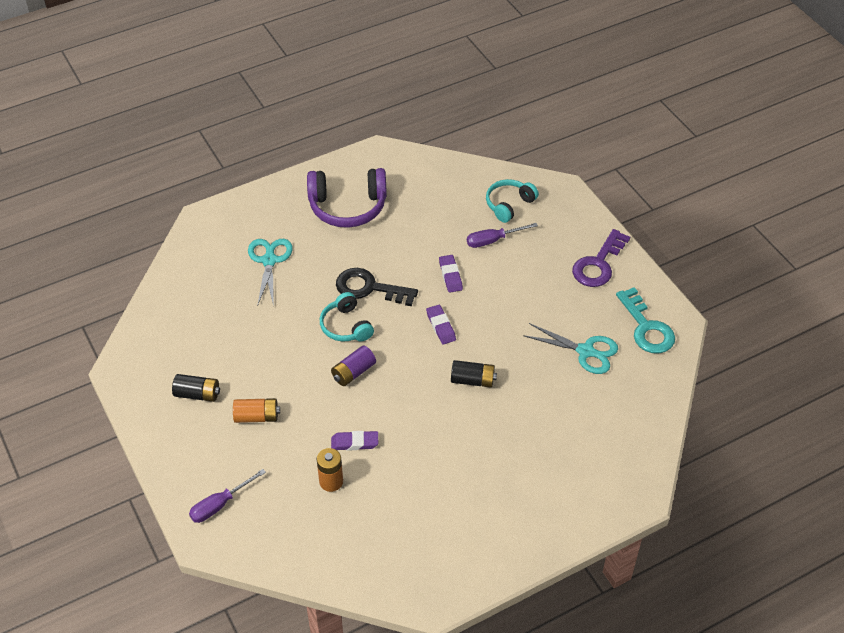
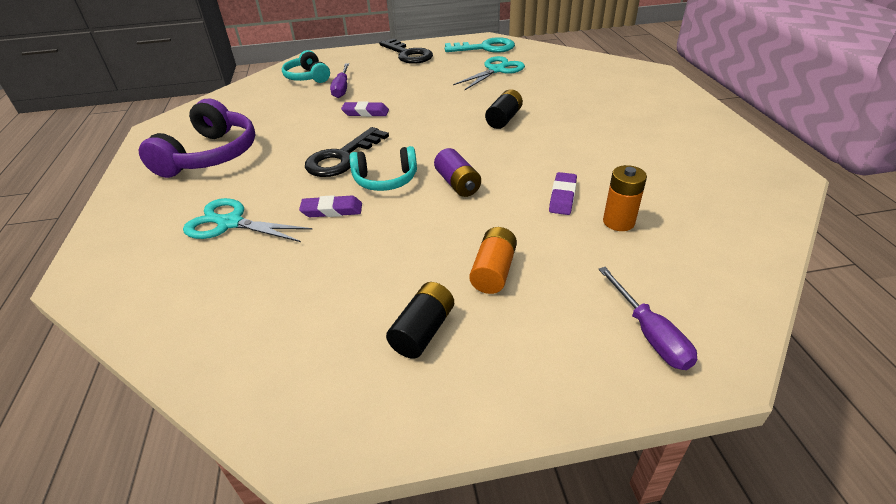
camera: 70 degrees left, 10 degrees down
purple eraser [426,305,456,345] -> purple eraser moved to [299,195,362,217]
purple key [572,229,630,287] -> black key [379,38,433,64]

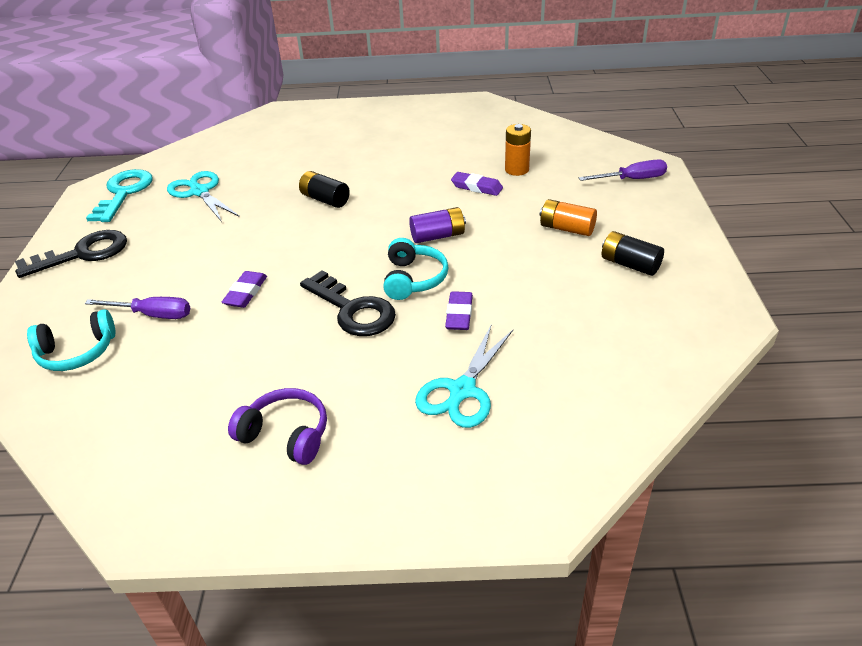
camera: 80 degrees left, 0 degrees up
purple headphones [138,99,255,178] -> purple headphones [228,388,327,465], size x0.61

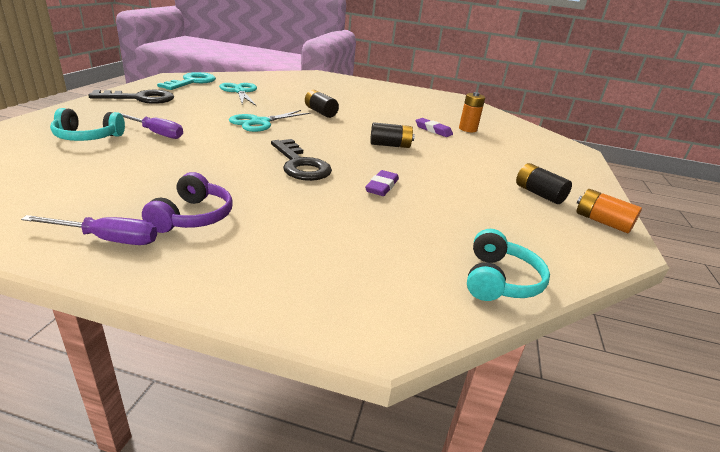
camera: 10 degrees right, 10 degrees down
purple eraser [222,271,267,308] -> none
purple headphones [228,388,327,465] -> purple headphones turned 60 degrees clockwise [142,172,233,233]
turquoise headphones [383,238,449,300] -> turquoise headphones moved to [467,229,550,301]
purple battery [409,207,466,243] -> black battery [370,122,415,148]
turquoise scissors [415,326,513,428] -> turquoise scissors moved to [229,110,310,132]
orange battery [540,199,597,236] -> orange battery moved to [576,189,642,233]
purple screwdriver [579,160,667,181] -> purple screwdriver moved to [21,215,157,245]

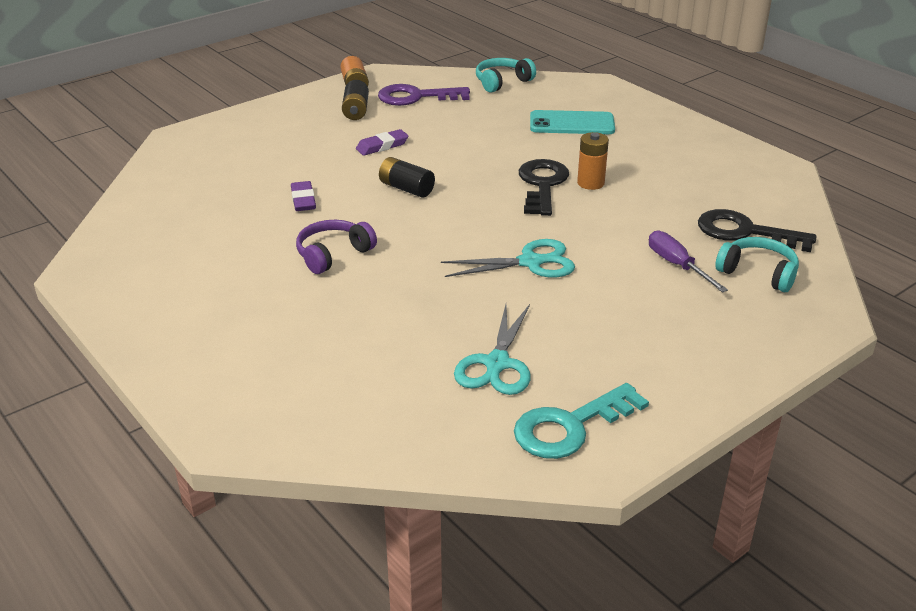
camera: 140 degrees left, 5 degrees up
purple screwdriver [21,215,157,245] -> none
black key [88,90,174,104] -> black key moved to [698,209,816,252]
purple headphones [142,172,233,233] -> purple headphones moved to [296,220,377,274]
black battery [305,90,339,118] -> none
purple eraser [365,170,399,196] -> purple eraser moved to [356,129,408,156]
orange battery [459,92,485,132] -> orange battery moved to [577,132,609,190]
none -> purple key [378,84,470,106]
none -> turquoise phone [530,110,615,134]

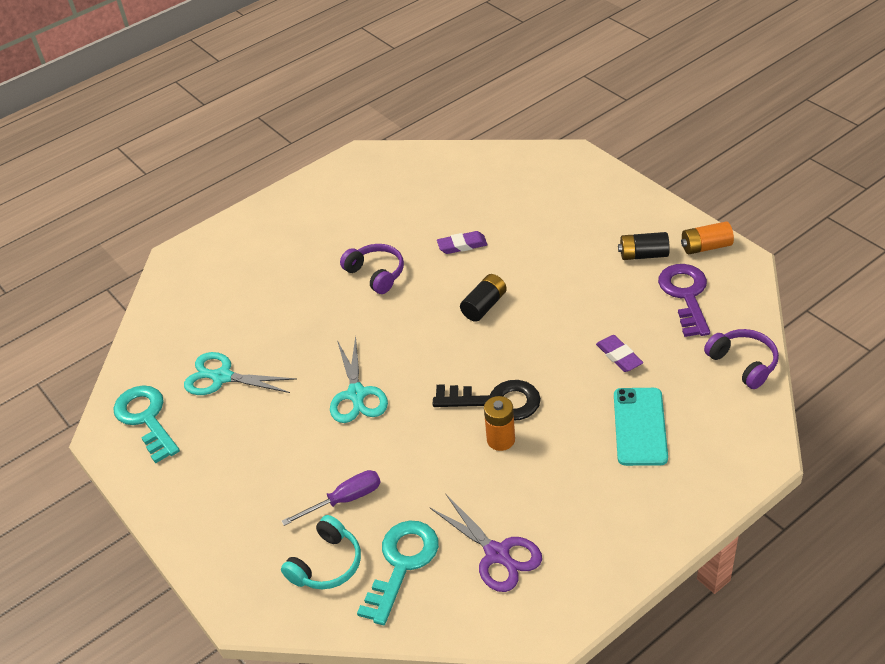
camera: 95 degrees right, 10 degrees up
purple eraser [356,129,408,156] -> purple eraser moved to [596,335,643,372]
turquoise headphones [476,58,536,93] -> purple headphones [704,329,779,389]
black key [698,209,816,252] -> turquoise key [357,520,439,625]
none -> purple scissors [429,494,542,592]

